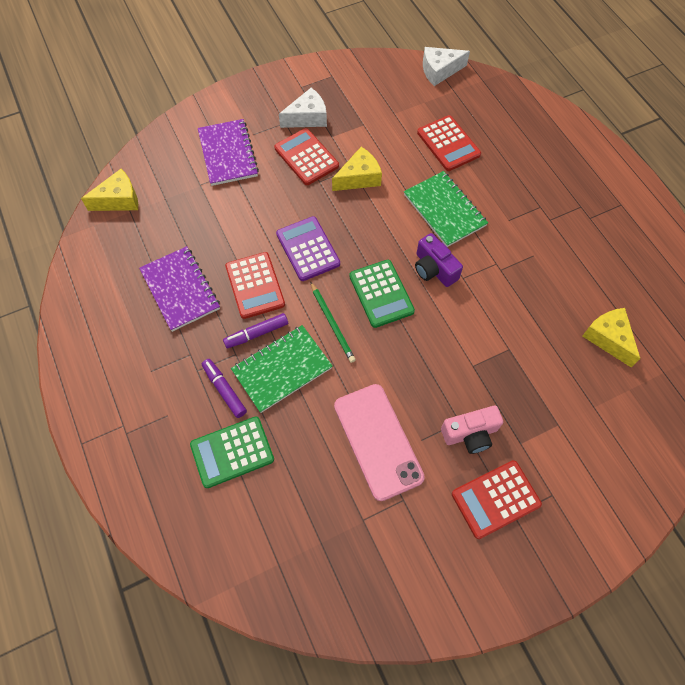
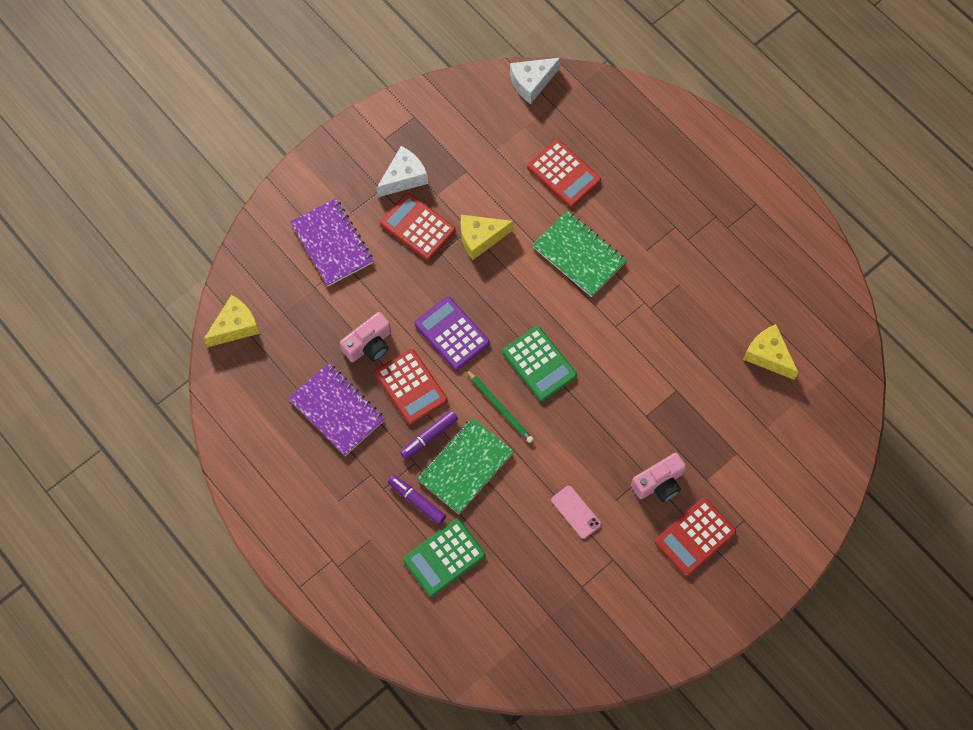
camera: 15 degrees left, 5 degrees up
yellow cheese [332,147,382,191] -> yellow cheese turned 150 degrees counterclockwise [461,215,514,260]
pink phone [334,384,425,501] -> pink phone [551,486,601,539], size x0.49
purple camera [415,233,463,287] -> none
none -> pink camera [340,312,391,362]

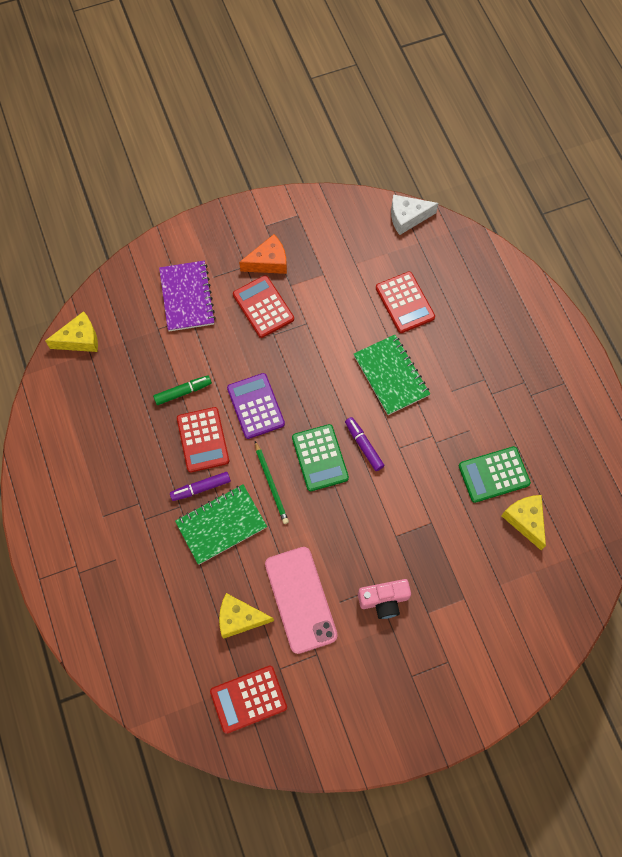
camera: 20 degrees right, 0 degrees up
purple notebook [288,363,385,456] -> none
pink camera [340,312,391,362] -> green marker [153,375,212,405]
white cheese [377,146,428,197] -> orange cheese [239,234,287,274]
purple marker [388,475,446,525] -> purple marker moved to [345,417,384,471]
green calculator [403,519,486,597] -> green calculator moved to [459,446,531,503]
yellow cheese [461,215,514,260] -> yellow cheese moved to [219,593,274,639]
pink phone [551,486,601,539] -> pink phone [265,547,338,654], size x2.03
red calculator [655,498,736,577] -> red calculator moved to [210,666,287,734]

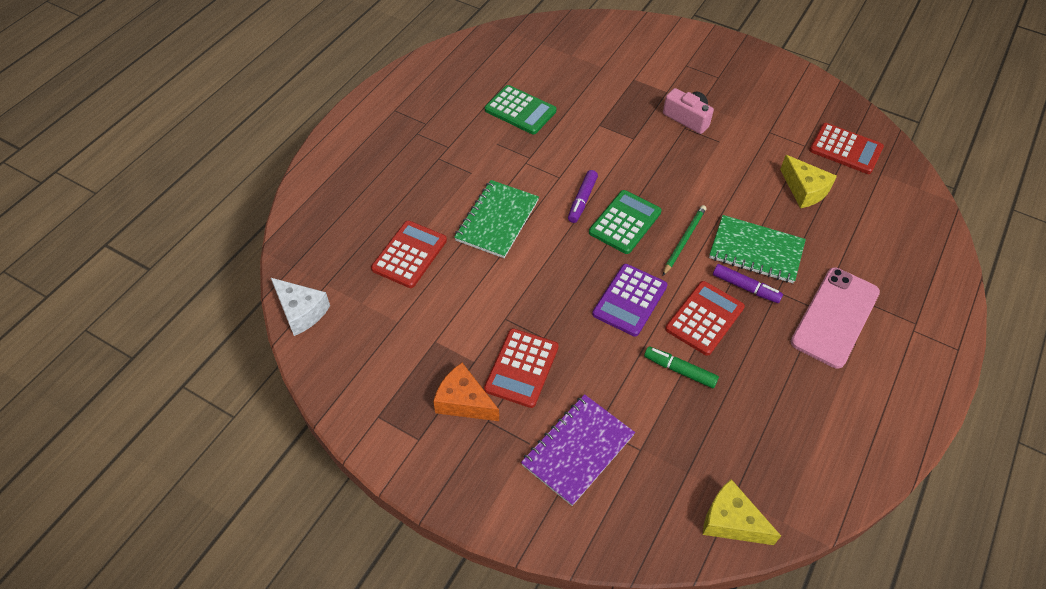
camera: 130 degrees left, 15 degrees down
pink phone [265,547,338,654] -> pink phone moved to [791,267,880,368]
yellow cheese [501,495,546,550] -> none

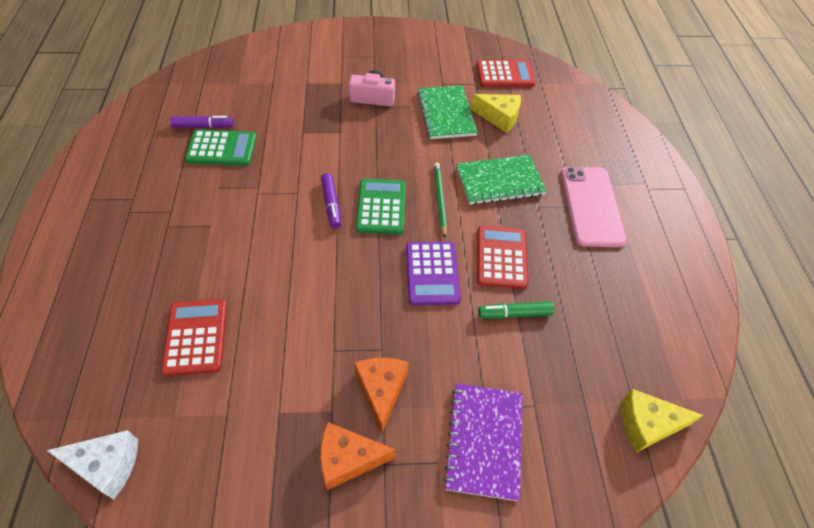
camera: 35 degrees left, 0 degrees up
green notebook [454,180,539,258] -> green notebook moved to [417,85,478,139]
red calculator [484,328,559,408] -> orange cheese [354,358,409,434]
purple marker [713,264,783,303] -> purple marker moved to [170,116,233,128]

